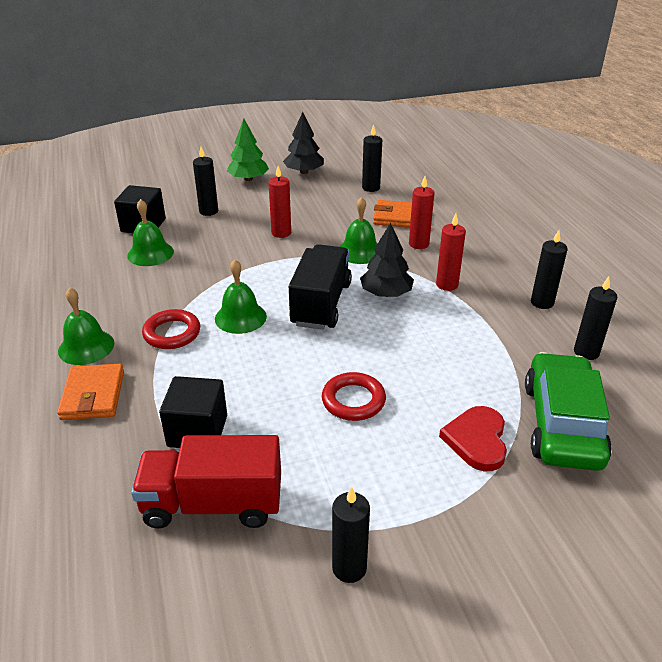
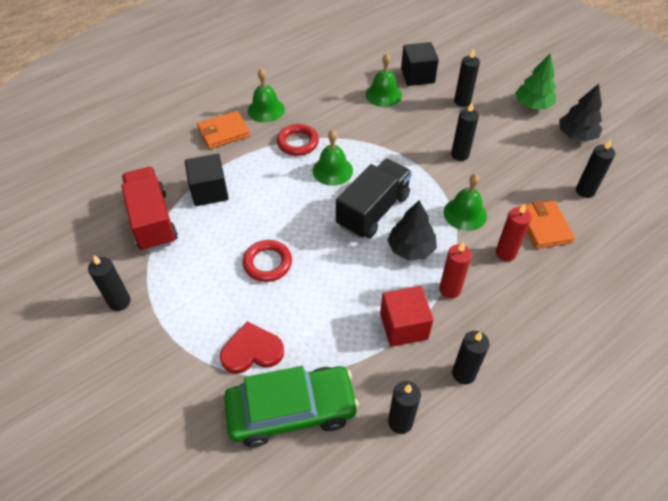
camera: 70 degrees right, 15 degrees up
red candle [268,166,291,238] -> black candle [451,103,479,161]
black truck [289,244,352,330] -> black truck turned 45 degrees counterclockwise [336,159,412,238]
none -> red cube [380,286,433,347]

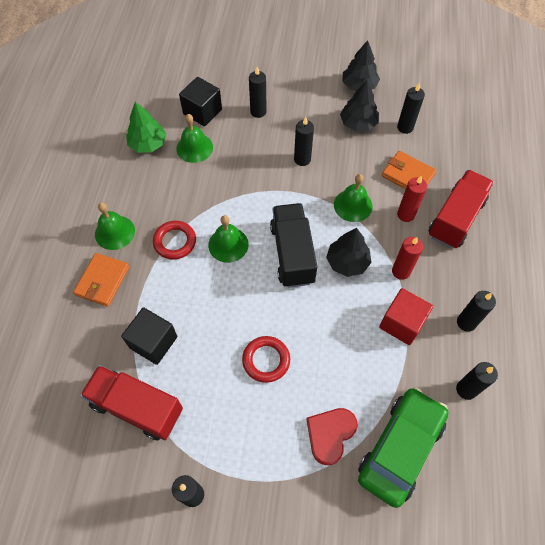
camera: 45 degrees left, 10 degrees up
green tree [515,54,556,109] -> green tree moved to [126,102,166,153]
none -> black tree [340,80,379,131]
none -> red truck [429,170,494,248]

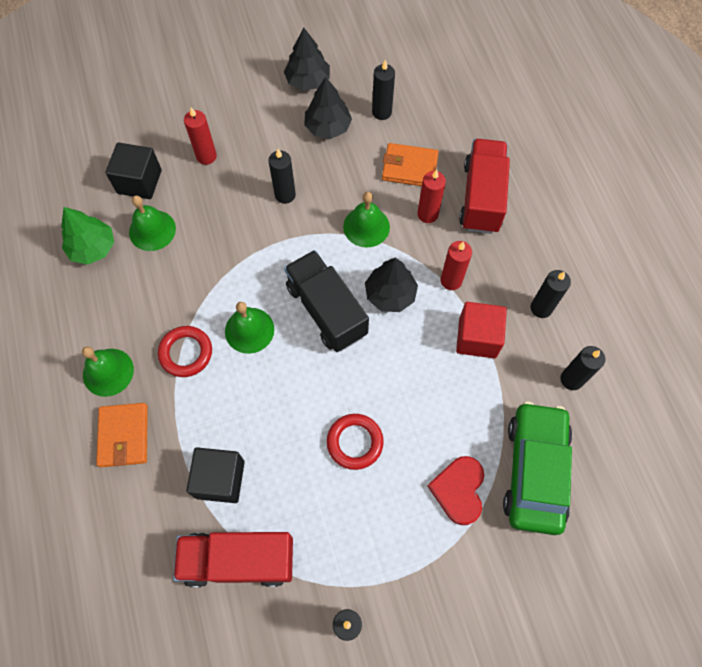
camera: 25 degrees left, 5 degrees up
black candle [249,67,267,118] -> red candle [184,107,217,165]

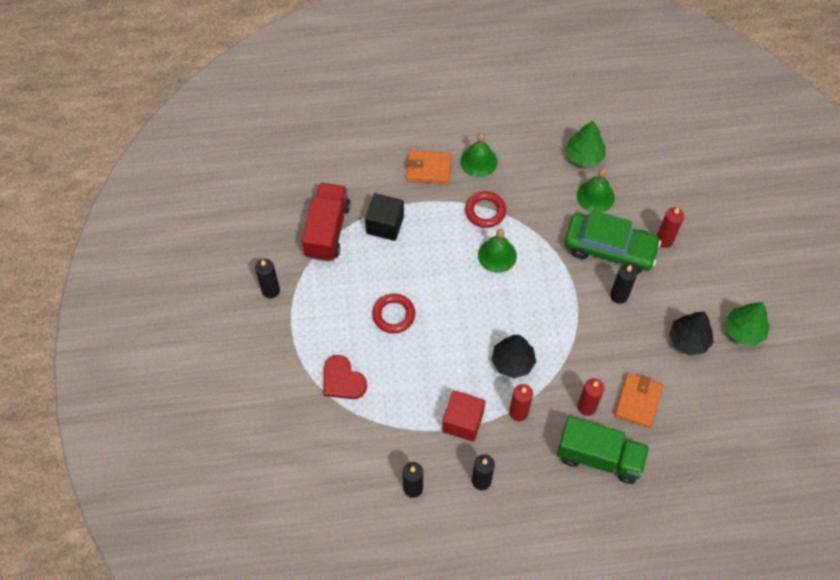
camera: 100 degrees right, 5 degrees down
black cube [105,142,162,199] -> none
black tree [284,27,330,91] -> green tree [726,302,770,346]
black truck [284,250,369,352] -> none
green bell [343,192,390,248] -> none
black candle [372,60,395,120] -> none
red heart [427,456,484,525] -> red heart turned 150 degrees counterclockwise [323,355,367,399]
red truck [459,139,510,234] -> green truck [557,416,649,484]
green car [503,401,572,535] -> green car moved to [564,210,661,274]

